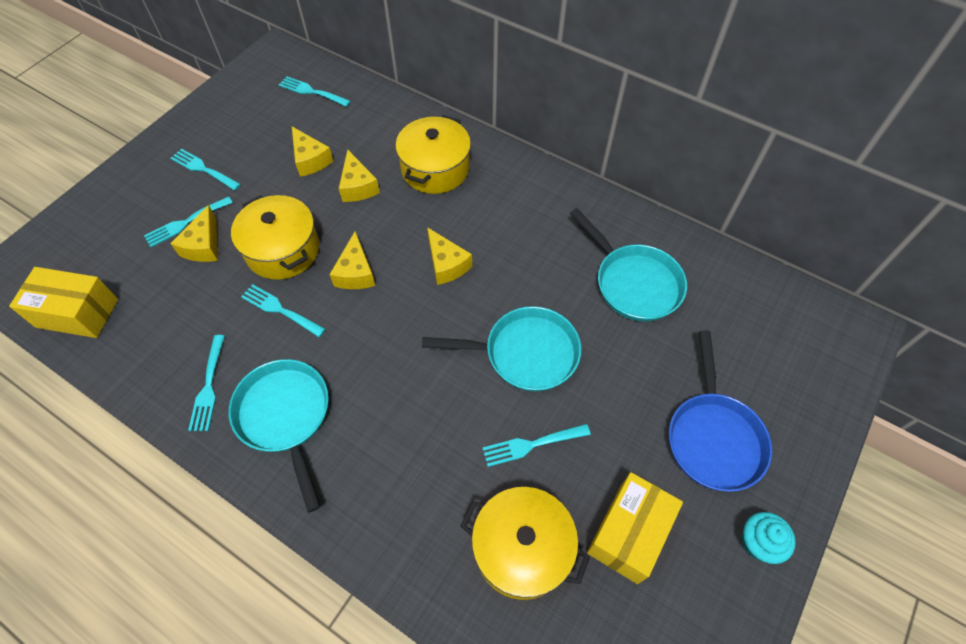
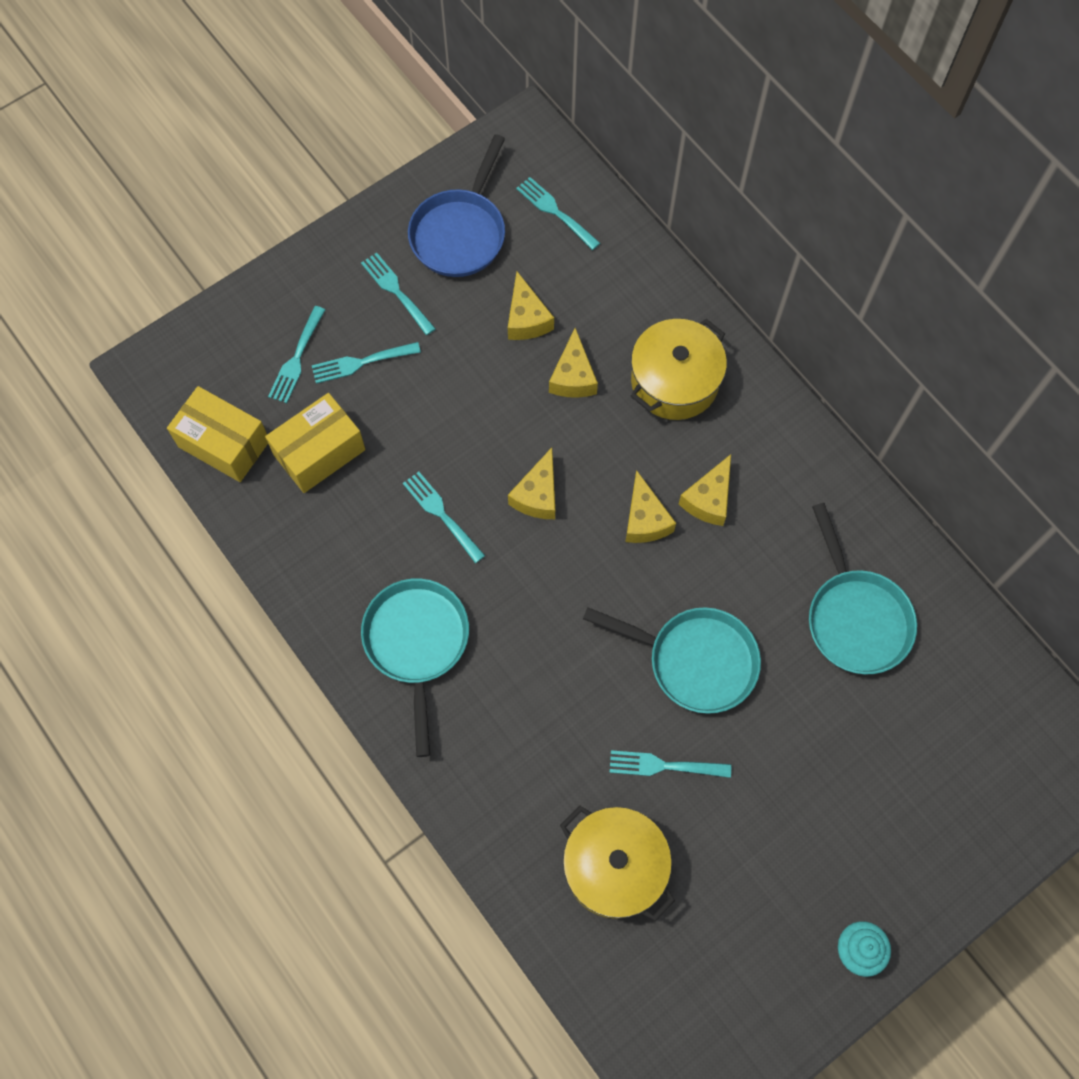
camera: 20 degrees right, 10 degrees up
yellow cheese [170,205,218,262] -> yellow cheese moved to [679,454,731,526]
turquoise fork [188,335,225,431] -> turquoise fork moved to [268,306,325,403]
yellow pot [231,195,319,280] -> none
yellow box [587,472,683,584] -> yellow box moved to [265,393,366,493]
blue pan [669,330,772,492] -> blue pan moved to [408,134,505,277]

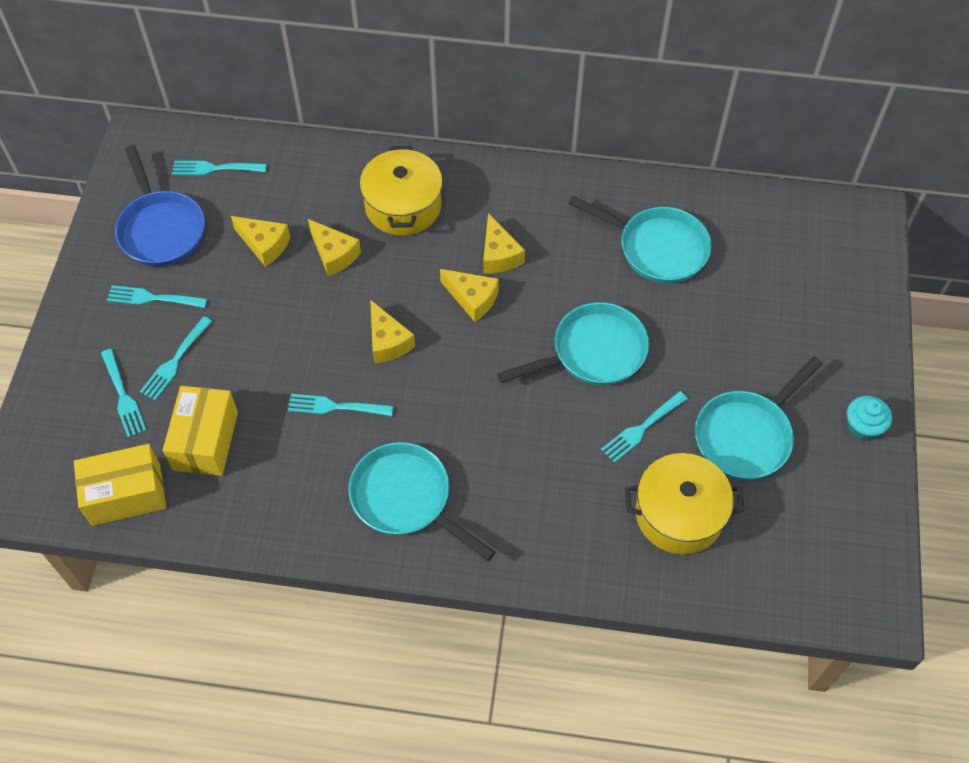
camera: 45 degrees left, 10 degrees down
none -> turquoise pan [695,357,823,480]

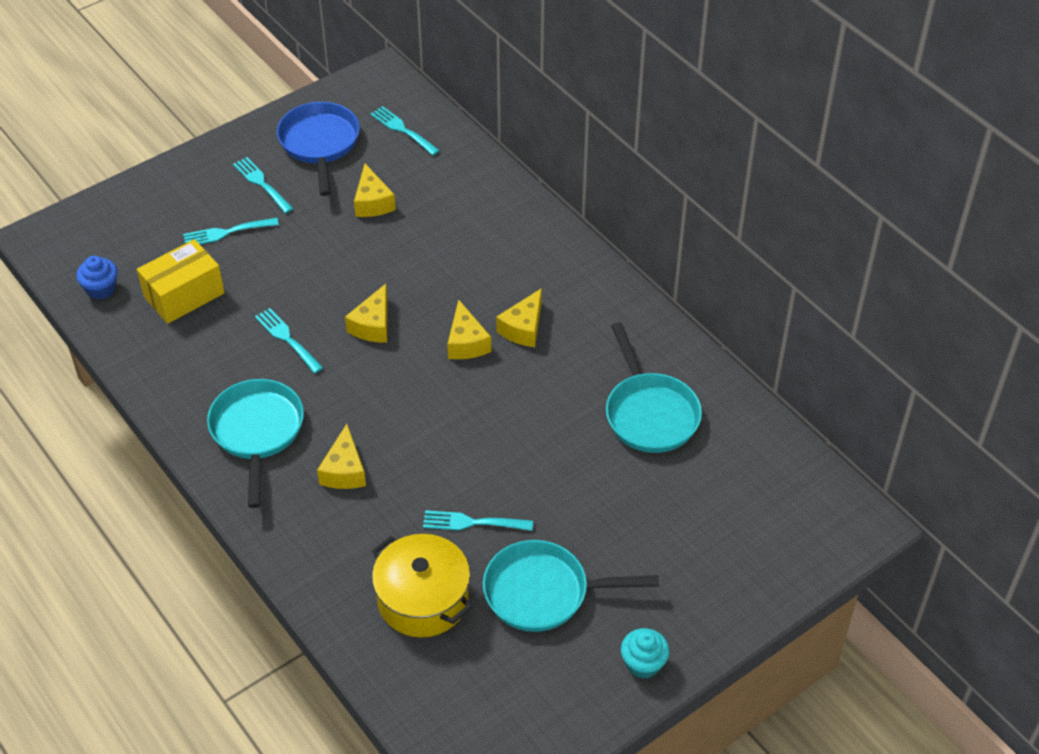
camera: 45 degrees right, 10 degrees down
yellow box [74,444,166,526] -> blue cupcake [76,256,118,300]
turquoise fork [101,349,146,438] -> none
blue pan [115,145,205,267] -> blue pan turned 150 degrees clockwise [277,102,360,196]
yellow cheese [308,219,361,276] -> yellow cheese moved to [317,424,366,489]
yellow pot [360,146,443,236] -> none
turquoise pan [497,302,649,385] -> none

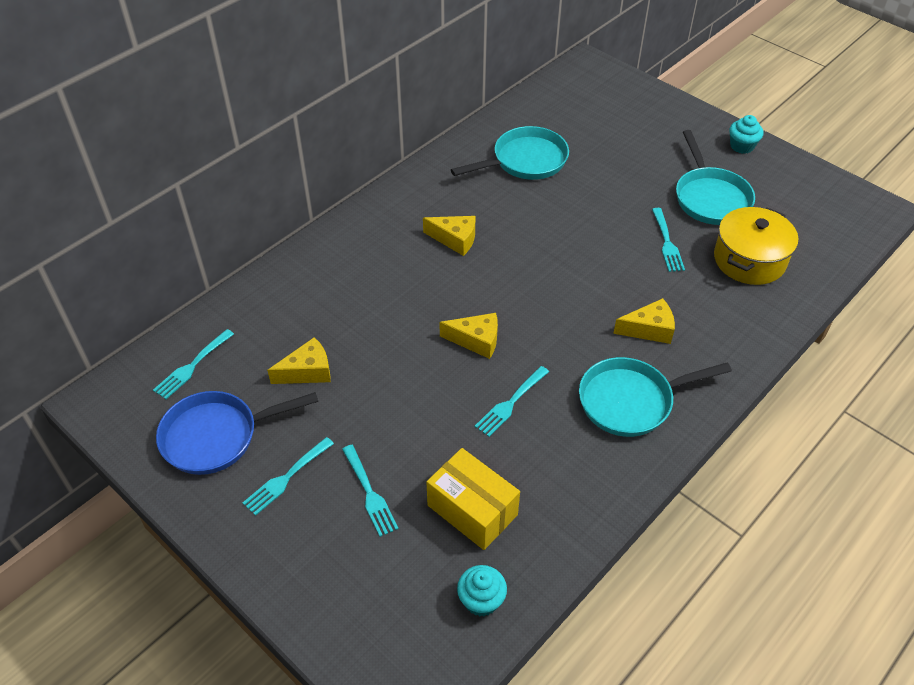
camera: 100 degrees left, 0 degrees up
blue cupcake [76,256,118,300] -> turquoise cupcake [457,565,507,617]
yellow cheese [447,299,491,359] -> none

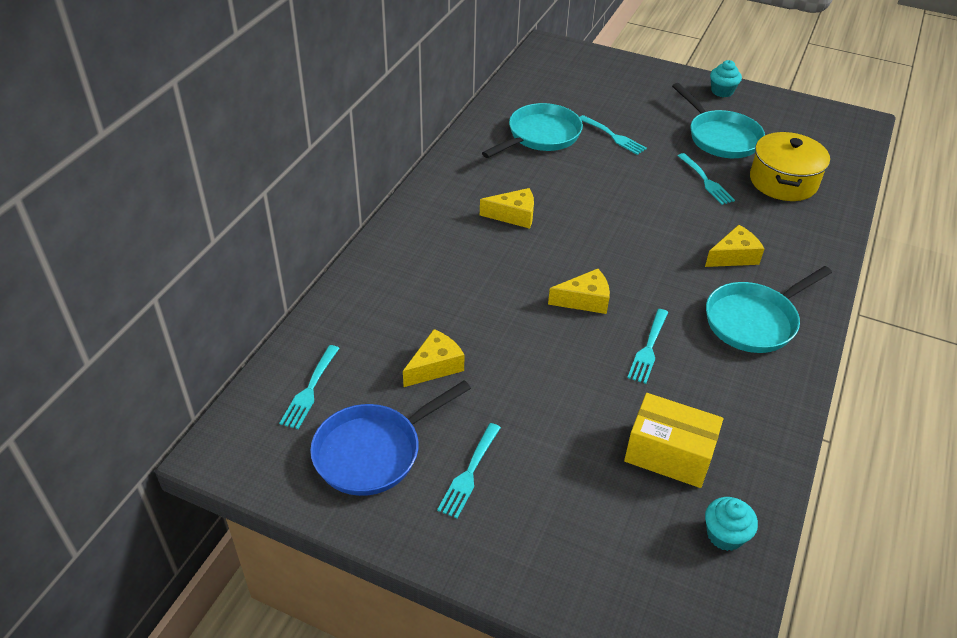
camera: 20 degrees left, 5 degrees down
turquoise fork [342,445,399,537] -> turquoise fork moved to [580,115,647,155]

